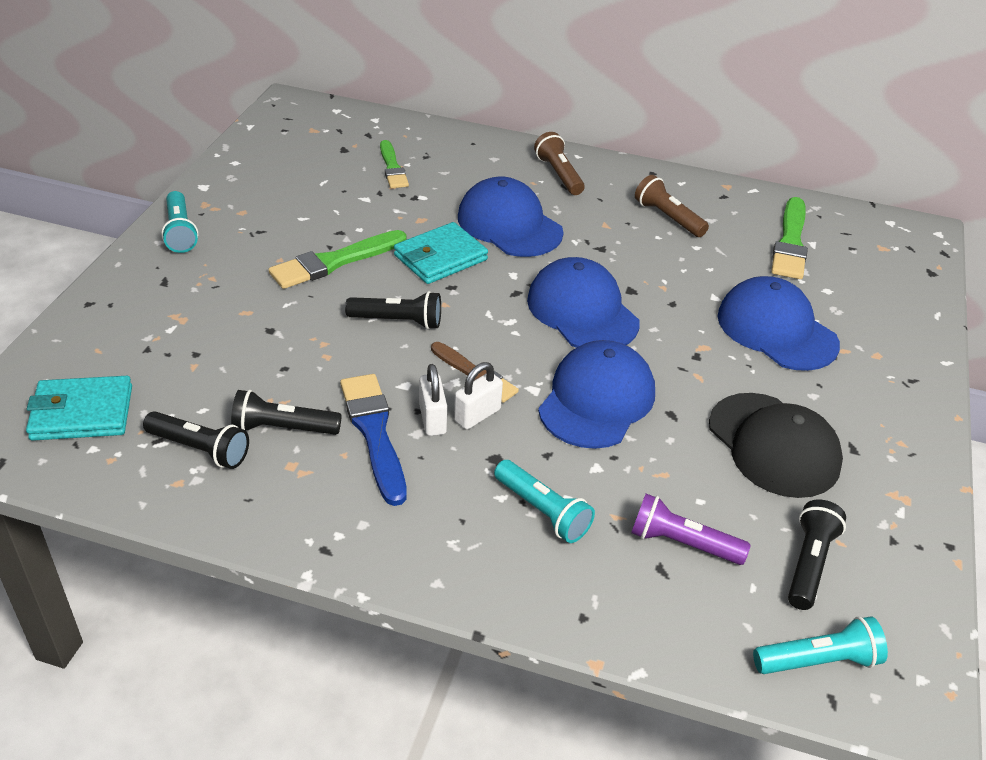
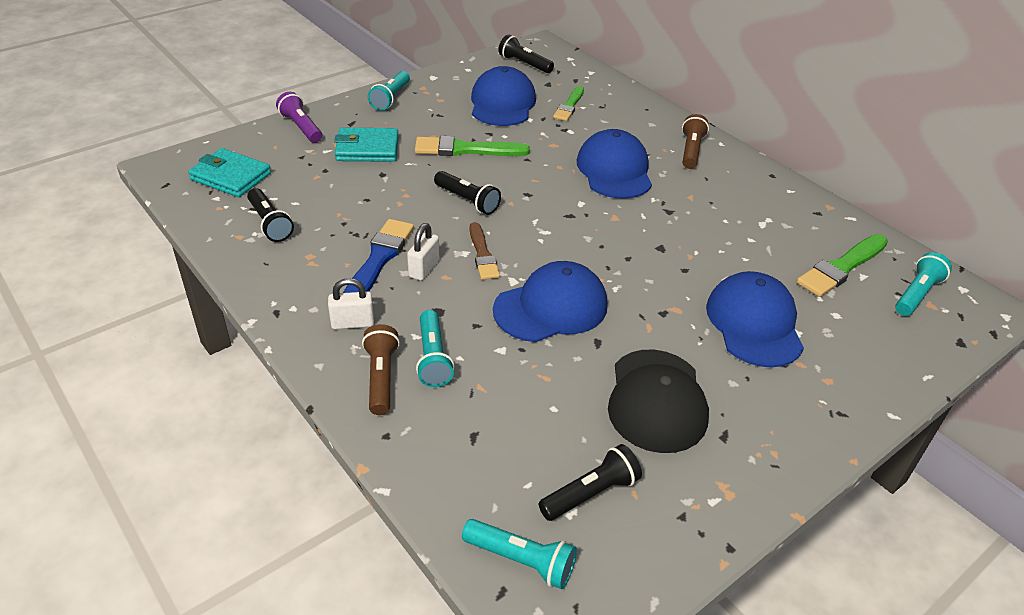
camera: 35 degrees right, 0 degrees up
black flashlight [231,390,342,435] -> black flashlight moved to [498,34,554,73]
turquoise wallet [394,222,488,284] -> turquoise wallet moved to [334,128,399,162]
white padlock [454,362,503,429] -> white padlock moved to [328,278,374,329]
blue cap [527,257,640,348] -> blue cap moved to [471,66,536,126]
purple flashlight [631,494,751,565] -> purple flashlight moved to [276,92,322,143]
brown flashlight [635,175,709,237] -> brown flashlight moved to [362,324,400,415]
none -> turquoise flashlight [895,252,952,316]

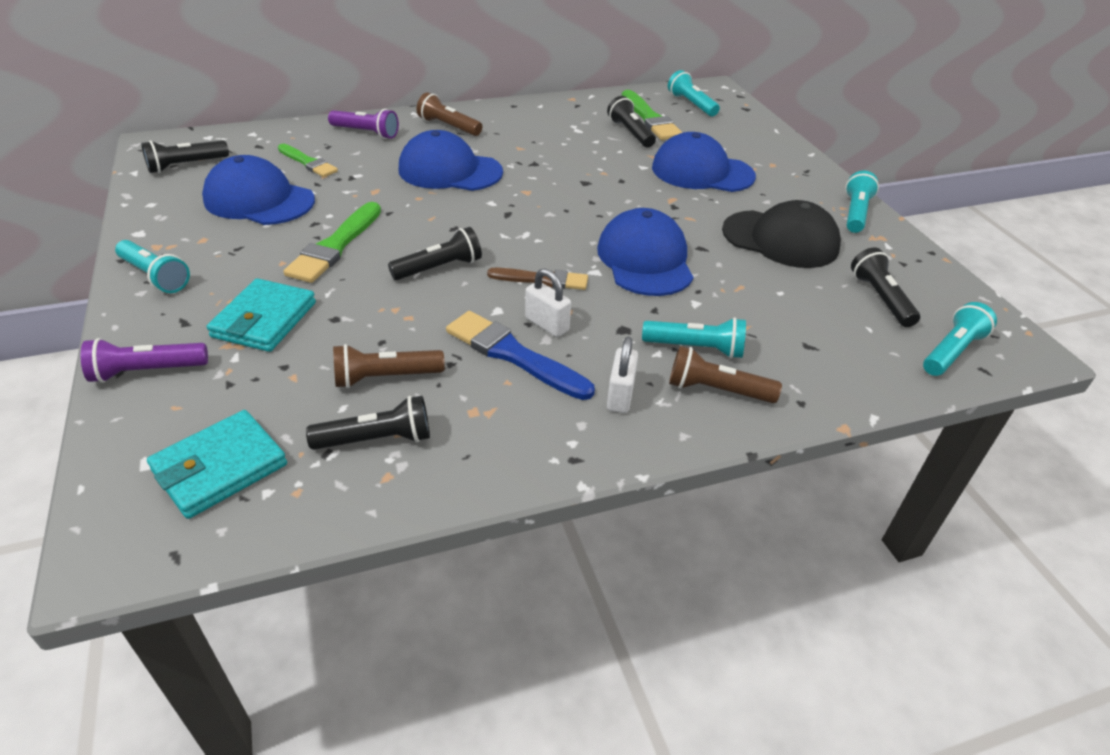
camera: 70 degrees left, 0 degrees up
none -> purple flashlight [328,109,399,139]
none -> brown flashlight [333,344,445,388]
none -> black flashlight [607,96,656,148]
none -> turquoise flashlight [845,171,879,233]

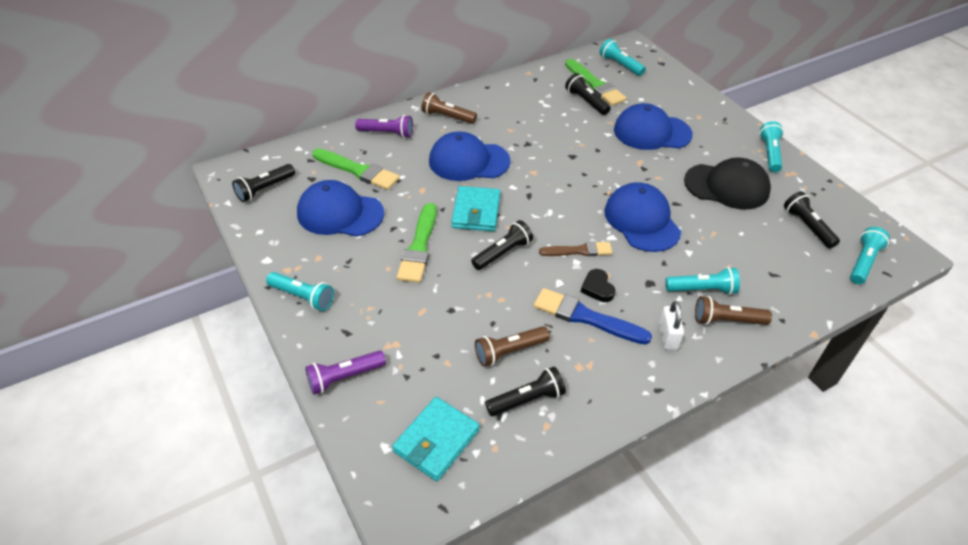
camera: 10 degrees left, 5 degrees up
turquoise wallet [207,278,316,352] -> turquoise wallet moved to [451,186,500,231]
green brush [278,144,338,177] -> green brush [312,148,400,190], size x1.51
white padlock [525,269,571,337] -> black heart [581,269,615,302]

